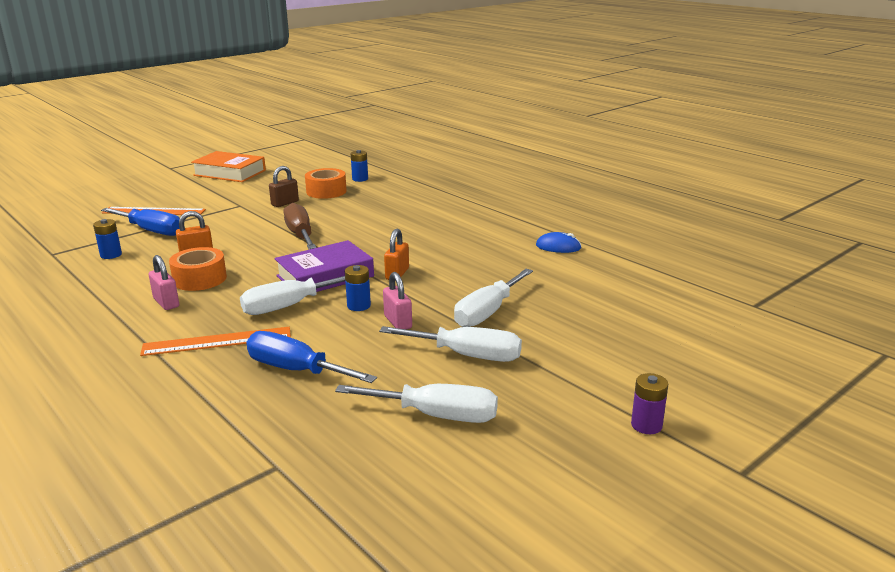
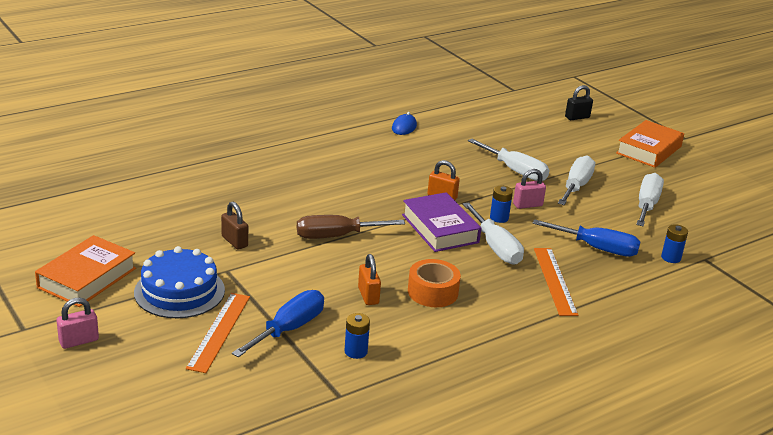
camera: 85 degrees left, 5 degrees up
pink padlock [149,255,179,310] -> pink padlock moved to [57,298,99,349]
blue screwdriver [246,331,377,383] -> blue screwdriver turned 105 degrees counterclockwise [533,219,640,257]
orange tape [305,168,347,199] -> none
blue battery [351,150,368,182] -> blue battery moved to [661,224,688,263]
purple battery [631,373,668,434] -> orange book [616,120,684,168]
none -> blue cake [134,246,225,318]
none -> black padlock [565,85,593,120]

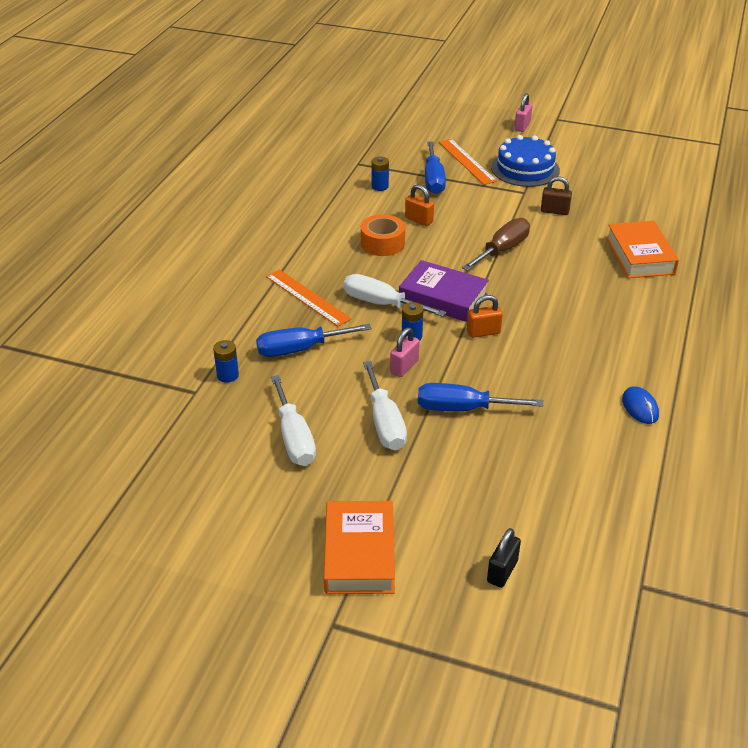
camera: 145 degrees right, 10 degrees up
orange book [35,235,136,307] -> orange book moved to [606,221,679,278]
white screwdriver [468,139,549,181] -> blue screwdriver [418,383,543,411]

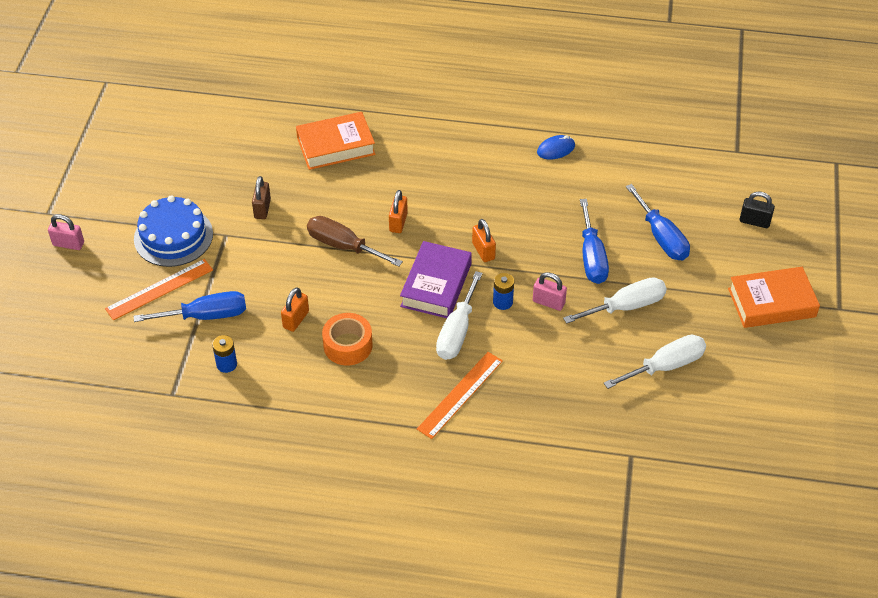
camera: 100 degrees left, 10 degrees up
blue battery [213,340,239,383] -> none
blue screwdriver [256,324,372,357] -> blue screwdriver moved to [626,184,690,261]
none -> orange padlock [389,190,408,233]

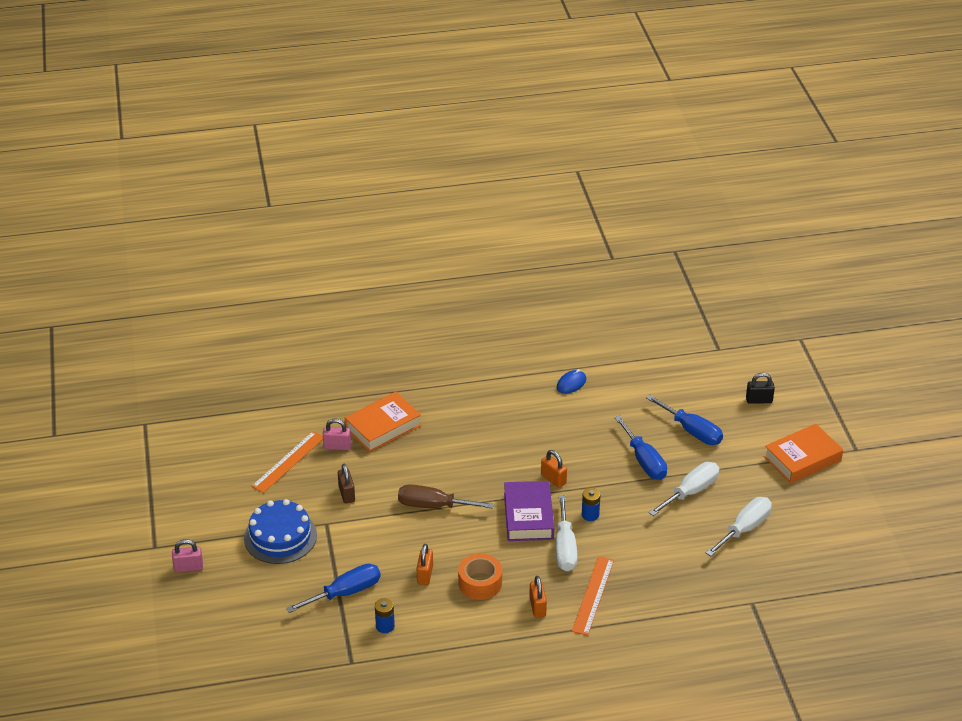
camera: 20 degrees left, 10 degrees down
orange ruler [105,259,213,321] -> orange ruler moved to [251,431,323,493]
orange padlock [389,190,408,233] -> orange padlock moved to [529,576,547,618]
pink padlock [533,272,567,311] -> pink padlock moved to [323,418,351,450]

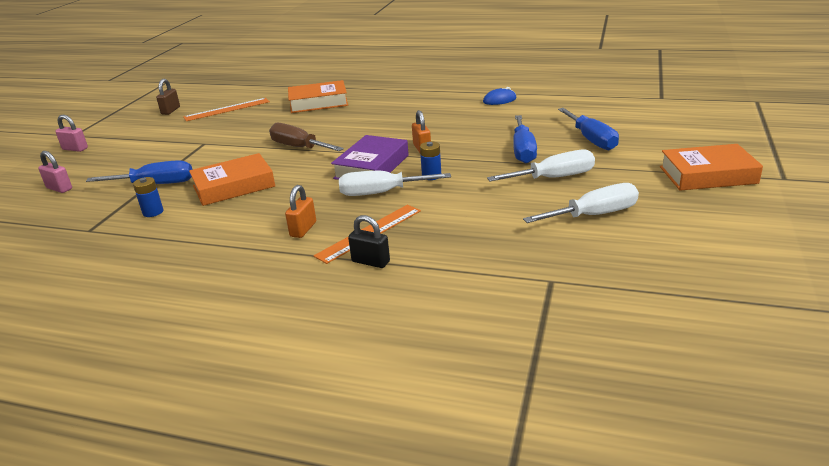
camera: 30 degrees right, 10 degrees down
blue cake [244,499,317,564] -> none
pink padlock [323,418,351,450] -> pink padlock moved to [38,151,72,193]
brown padlock [338,464,355,503] -> brown padlock moved to [156,79,180,115]
orange padlock [417,544,433,585] -> orange book [189,153,275,206]
orange tape [458,554,502,600] -> none
white screwdriver [556,495,577,571] -> white screwdriver turned 60 degrees clockwise [339,171,451,196]
black padlock [746,372,775,404] -> black padlock moved to [348,215,390,268]

